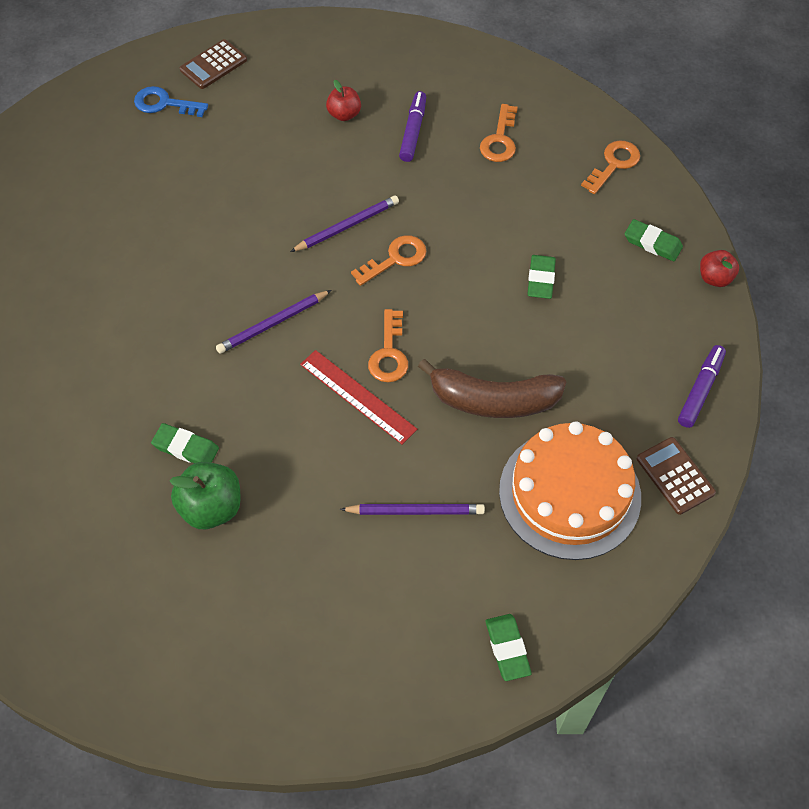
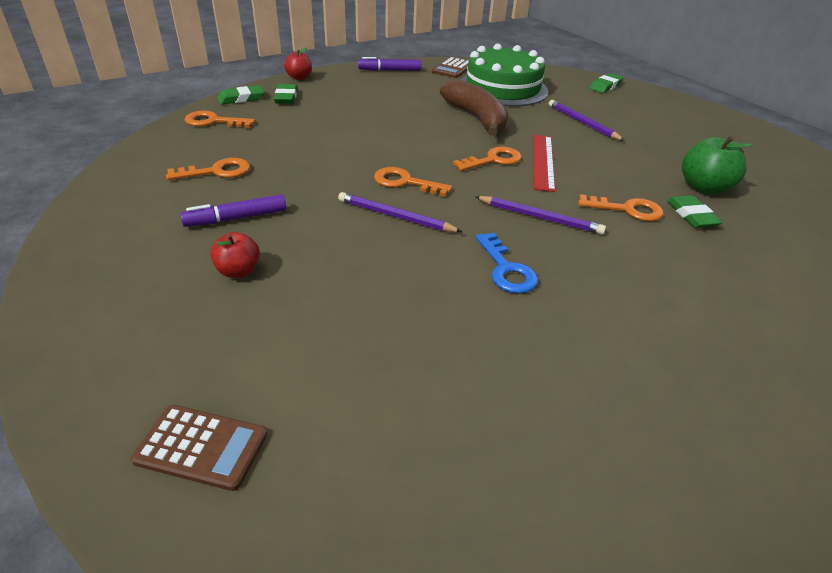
camera: 125 degrees left, 20 degrees down
blue key [134,86,208,117] -> blue key moved to [476,233,538,294]
orange cake [499,421,641,560] -> green cake [460,43,548,107]
green eraser [527,255,556,299] -> green eraser moved to [217,86,264,104]
none -> orange key [578,194,663,221]

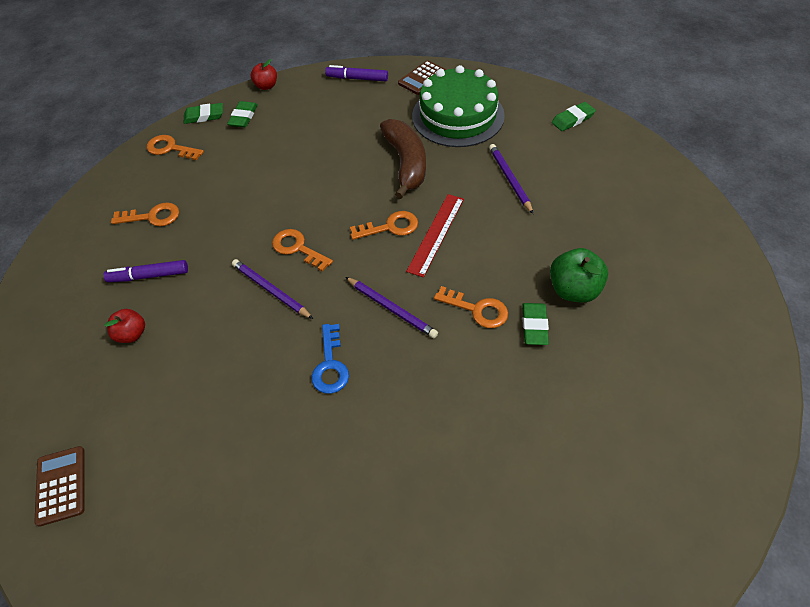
camera: 20 degrees right, 15 degrees up
brown calculator [131,405,267,491] -> brown calculator turned 135 degrees counterclockwise [34,446,85,527]

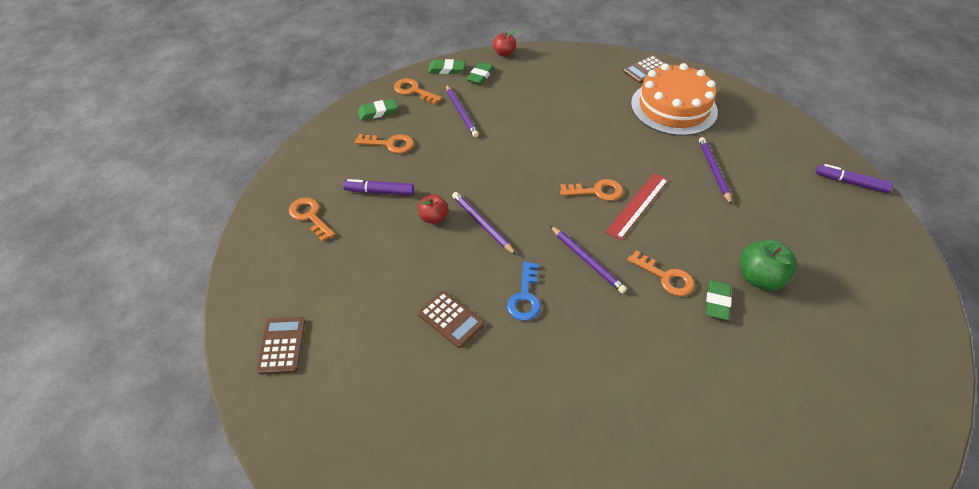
camera: 10 degrees right, 5 degrees down
red apple [104,309,145,343] -> red apple moved to [419,195,449,224]
orange key [272,229,333,272] -> orange key moved to [289,198,335,242]
purple marker [325,65,388,81] -> purple marker moved to [816,164,893,193]
brown banana [380,119,426,199] -> none
green cake [412,65,505,147] -> orange cake [631,63,718,136]
green eraser [552,102,596,131] -> green eraser moved to [358,99,398,120]
none -> brown calculator [418,291,485,348]
none -> purple pencil [446,85,479,137]

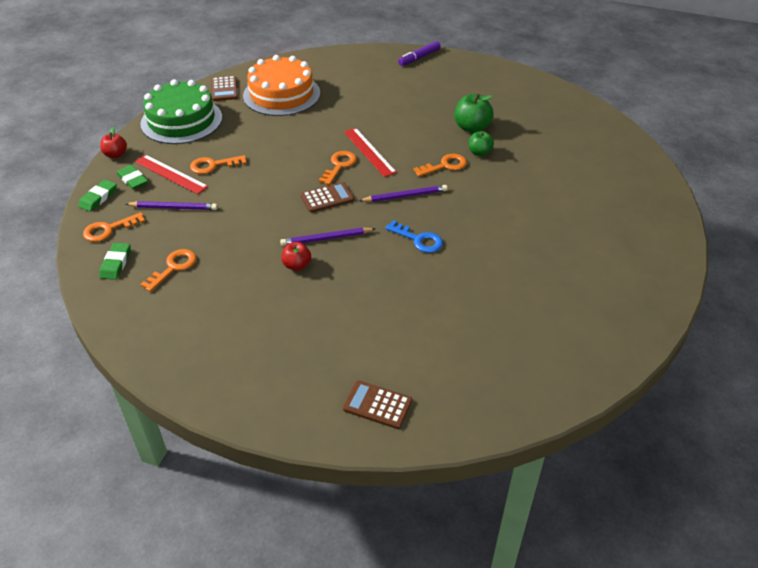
camera: 65 degrees left, 5 degrees down
orange key [289,198,335,242] -> orange key moved to [190,155,246,174]
purple marker [343,179,414,196] -> none
brown calculator [418,291,485,348] -> brown calculator moved to [301,182,354,213]
purple pencil [699,137,732,205] -> none
green eraser [706,280,732,320] -> green apple [469,131,494,156]
none -> red ruler [135,155,208,194]
none -> green cake [140,79,222,144]

